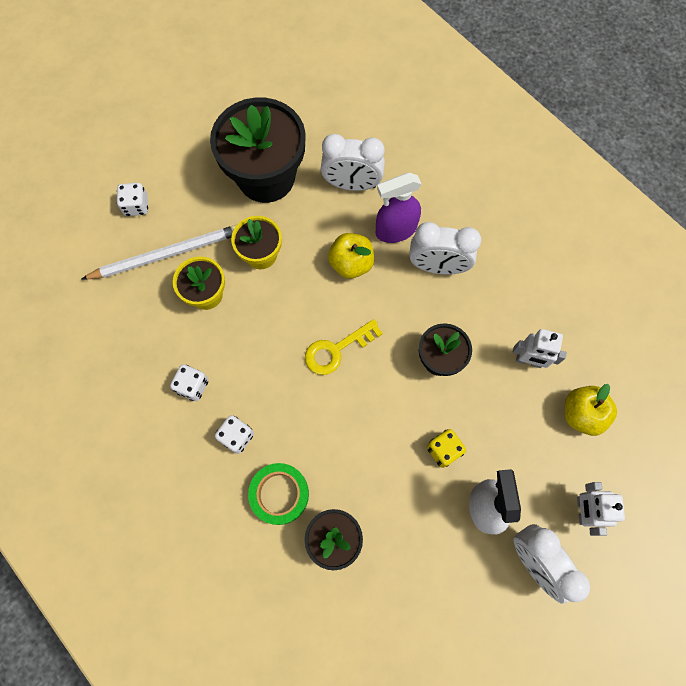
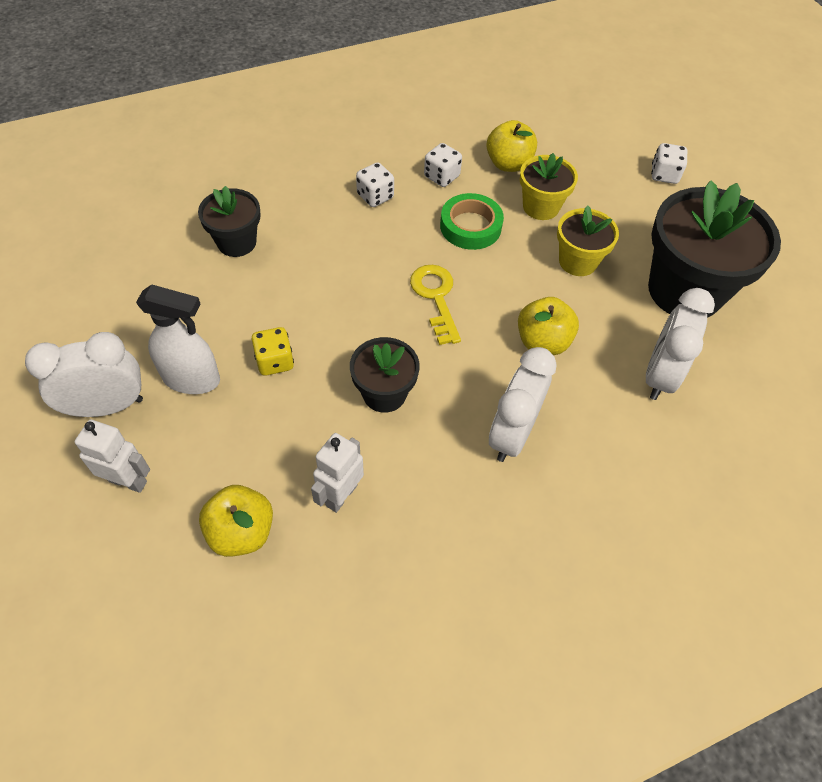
camera: 105 degrees right, 15 degrees down
white pencil [82,225,237,279] -> none
green tape [248,463,309,525] -> green tape moved to [440,193,504,250]
purple spray bottle [376,172,422,243] -> none
none -> yellow apple [486,120,537,172]

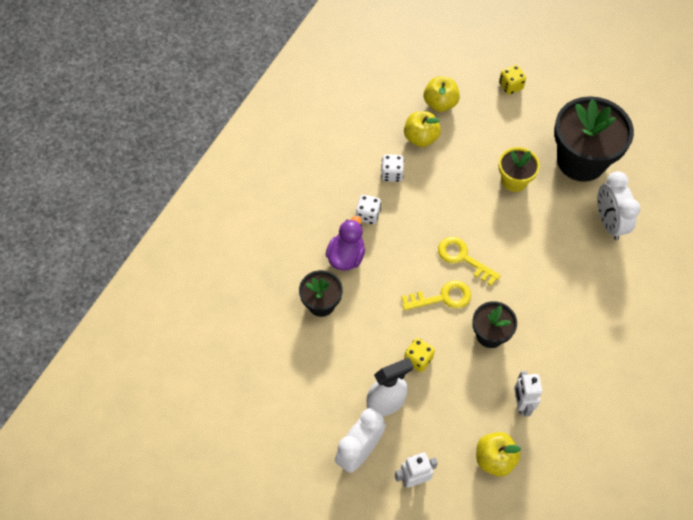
camera: 35 degrees left, 5 degrees up
green tape [440,193,504,250] -> none
white clock [489,347,556,462] -> none
yellow apple [518,297,579,355] -> yellow apple moved to [424,77,460,112]
yellow flower pot [520,153,578,220] -> none
white dice [651,143,687,184] -> yellow dice [499,65,526,95]
none -> purple duck [325,216,365,270]
none -> yellow key [401,281,471,311]

